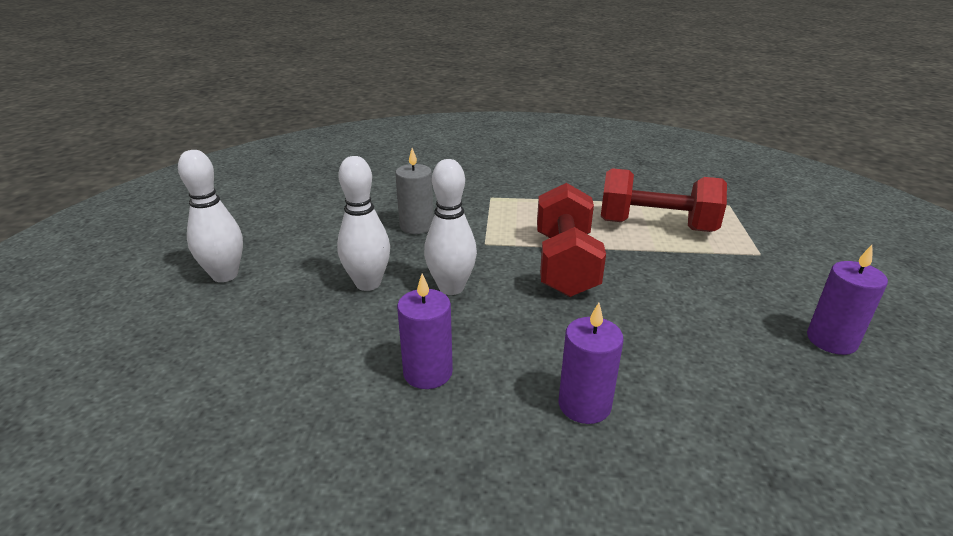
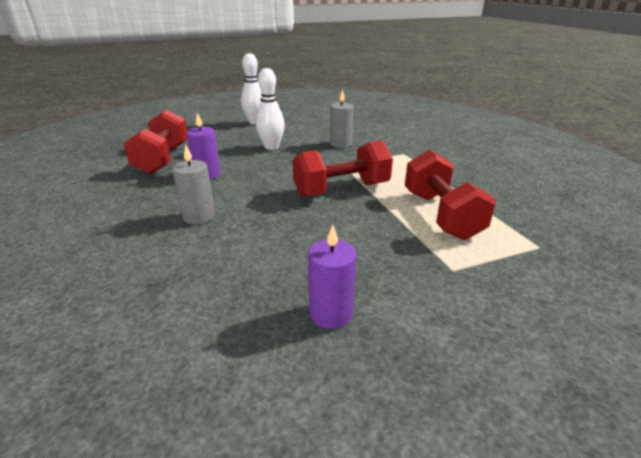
camera: 65 degrees right, 0 degrees up
white bowling pin [424,159,477,295] -> none
purple candle [558,303,624,424] -> grey candle [172,144,215,224]
none -> red dumbbell [124,109,187,174]

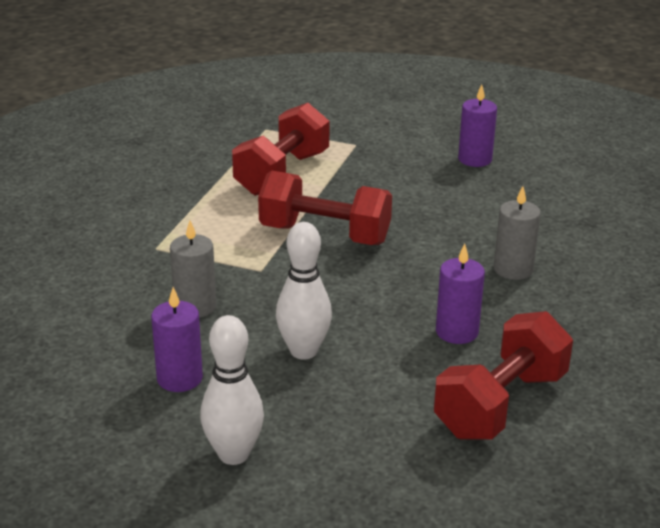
camera: 140 degrees left, 0 degrees up
none -> purple candle [151,287,203,392]

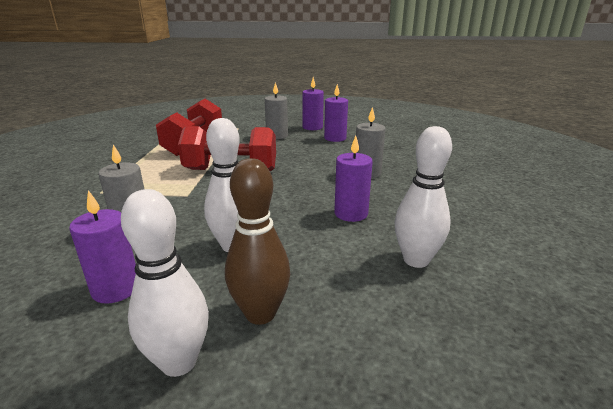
camera: 15 degrees left, 5 degrees down
red dumbbell [434,311,573,440] -> white bowling pin [394,126,452,268]
none -> brown bowling pin [225,158,290,325]
none -> grey candle [265,82,288,139]
none -> purple candle [324,84,348,142]

